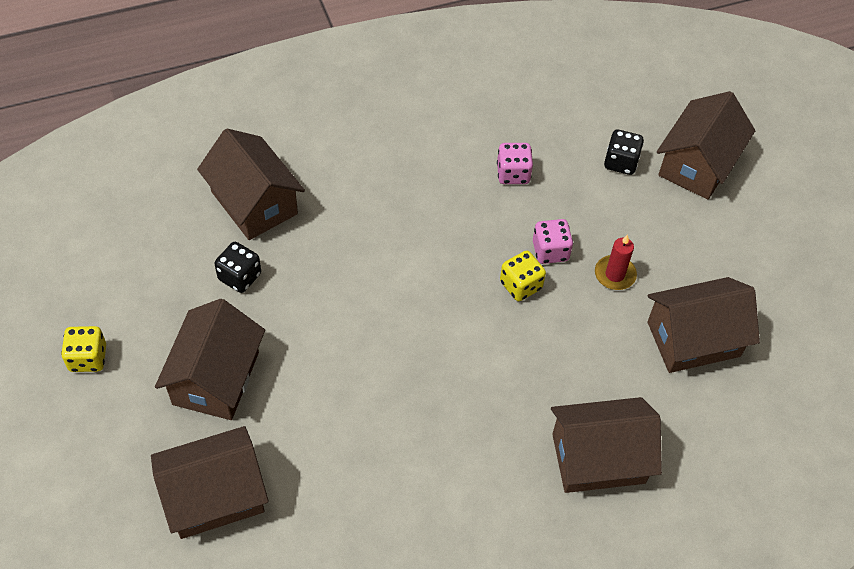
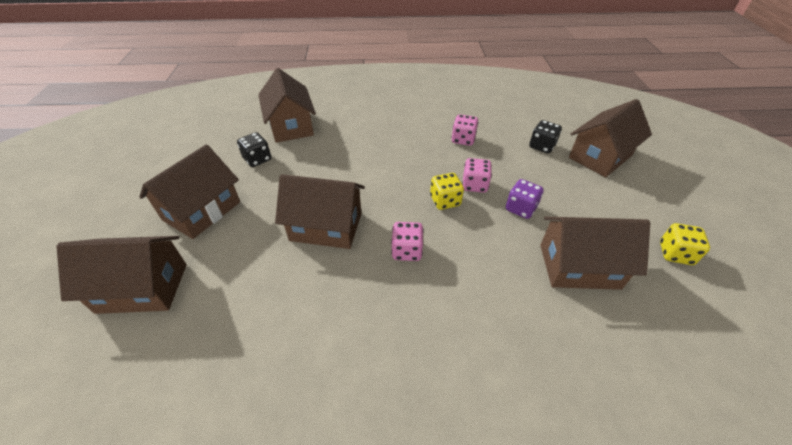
camera: 20 degrees right, 10 degrees down
yellow dice [61,326,106,372] -> yellow dice moved to [660,223,710,265]
brown house [551,397,662,493] -> brown house moved to [275,174,365,249]
red candle [595,234,637,290] -> purple dice [506,179,544,219]
none -> pink dice [391,222,424,261]

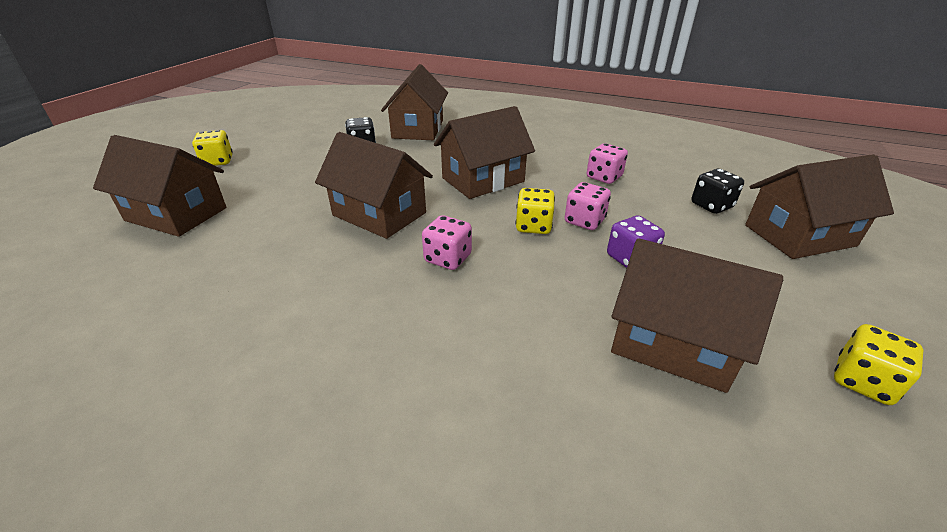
camera: 25 degrees right, 10 degrees down
brown house [139,145,240,239] -> brown house moved to [434,106,535,199]
none -> yellow dice [192,130,233,166]

